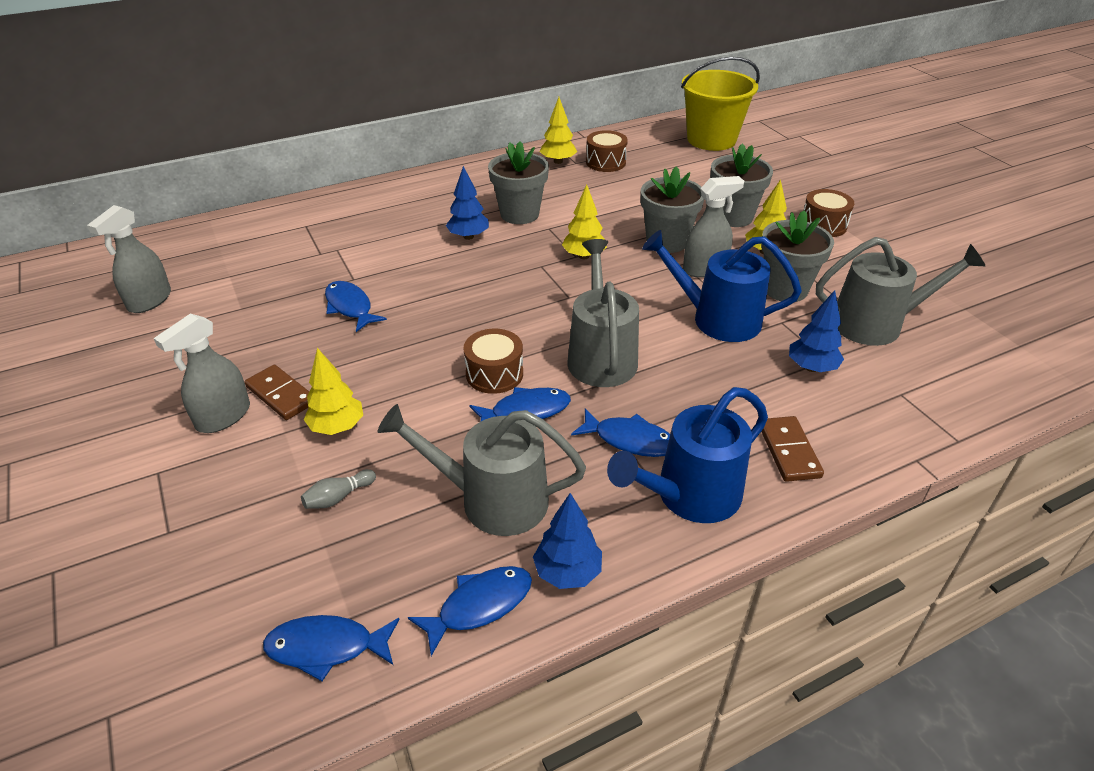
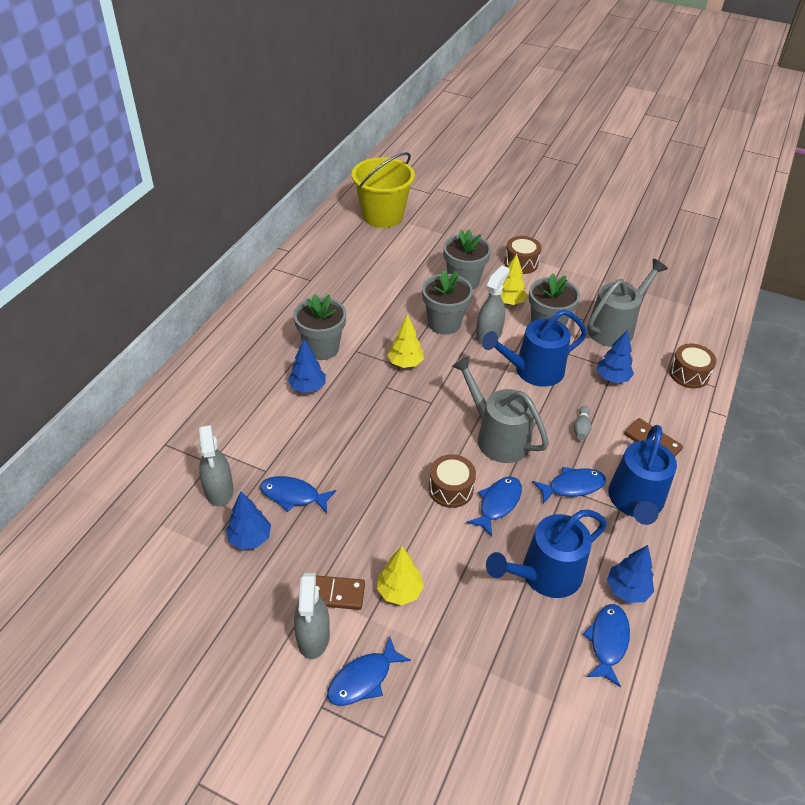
camera: 40 degrees left, 5 degrees up
grey spray bottle [87,205,171,313] -> grey spray bottle moved to [199,425,233,507]
blue fish [263,615,400,681] -> blue fish moved to [327,636,411,706]
grey bowling pin [301,469,376,509] -> grey bowling pin moved to [574,406,592,440]
grey watering can [377,404,586,536] -> blue watering can [486,510,607,598]
yellow tree [540,97,577,164] -> none
brown drum [586,130,628,172] -> brown drum moved to [669,343,717,388]
none -> blue tree [226,491,271,550]

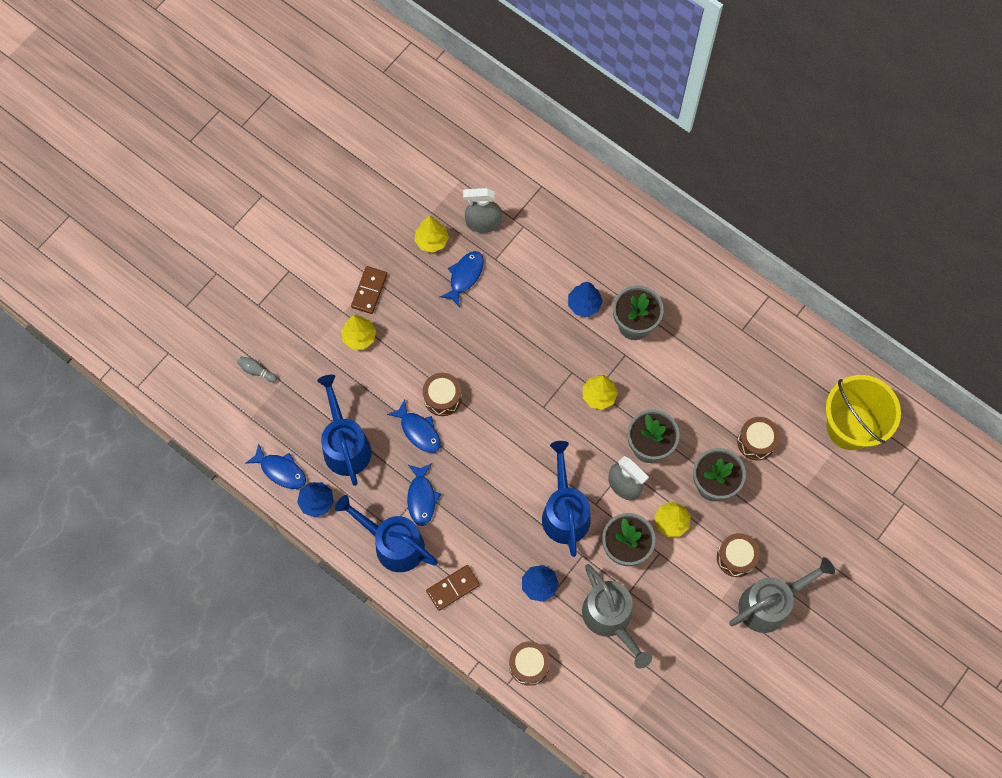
camera: 105 degrees right, 25 degrees up
blue tree [226,491,271,550] -> yellow tree [414,216,449,253]
grey spray bottle [294,573,330,659] -> none
blue fish [327,636,411,706] -> none
grey watering can [452,356,549,463] -> grey watering can moved to [729,557,835,633]
grey bowling pin [574,406,592,440] -> grey bowling pin moved to [237,357,277,383]
none -> brown drum [737,417,780,461]

